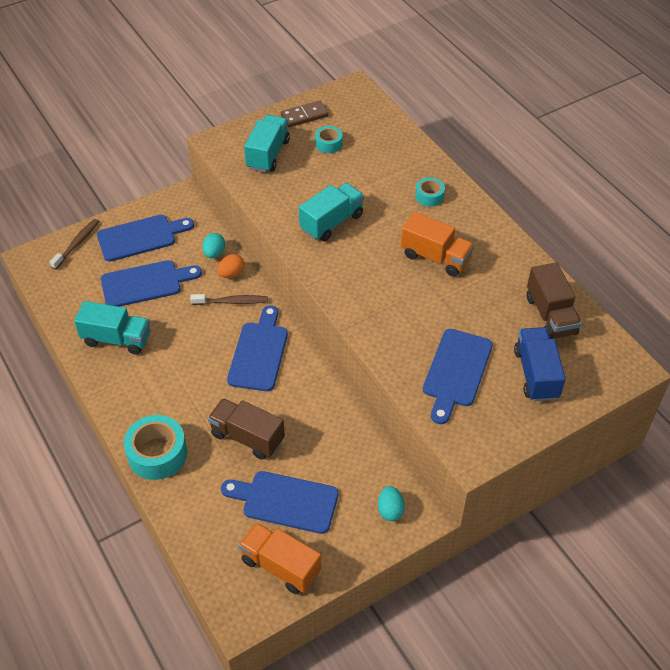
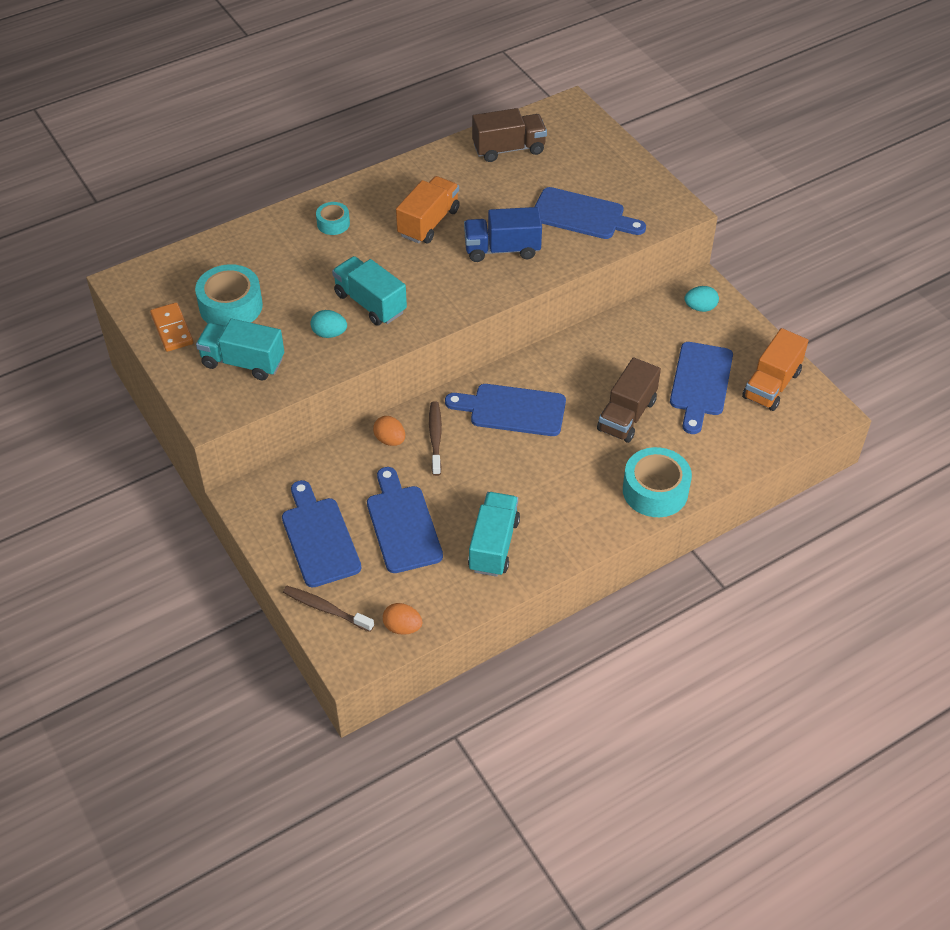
camera: 90 degrees left, 0 degrees up
turquoise egg [202,233,225,258] -> turquoise egg moved to [310,310,347,338]
brown domino [281,101,329,127] -> orange domino [150,302,194,352]
turquoise tape [315,126,342,153] -> turquoise tape [195,264,263,326], size x1.82
blue truck [514,327,566,401] -> blue truck moved to [464,207,542,262]
none -> orange egg [383,603,422,635]

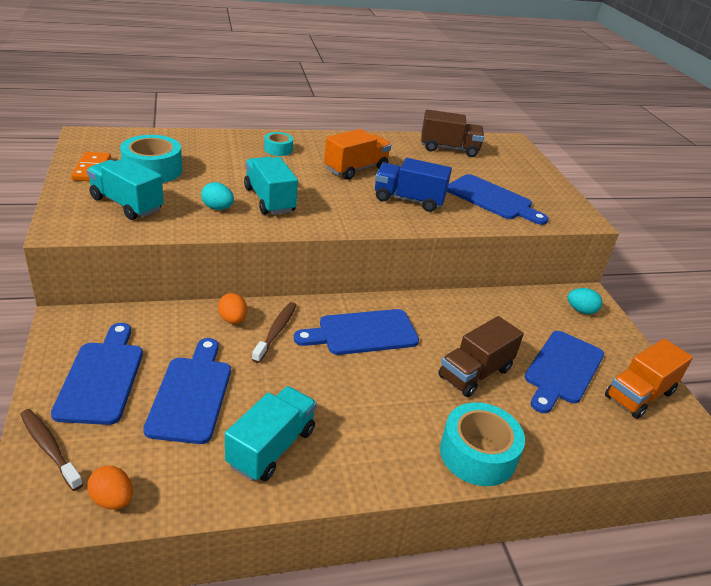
camera: 15 degrees right, 15 degrees down
blue cutting board [445,384,566,436] -> blue cutting board turned 45 degrees counterclockwise [294,309,419,355]

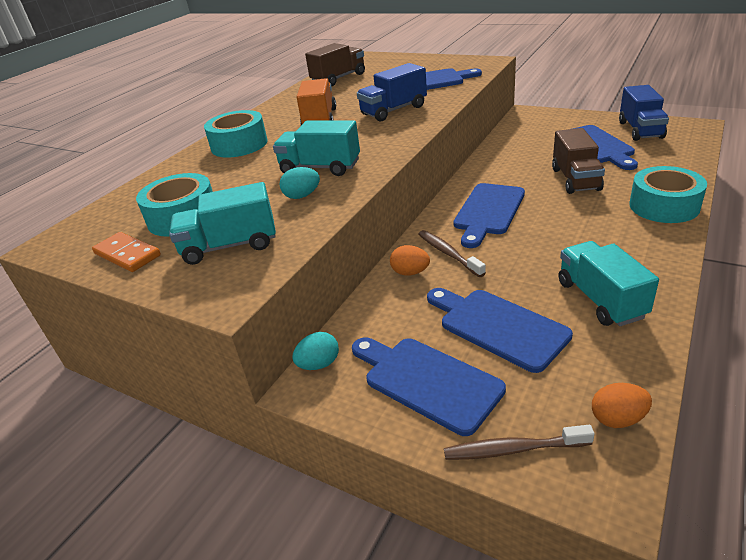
camera: 40 degrees left, 0 degrees up
turquoise tape [264,132,293,156] -> turquoise tape [204,110,267,157], size x1.82
turquoise egg [567,288,602,314] -> turquoise egg moved to [292,332,339,370]
orange truck [605,339,693,419] -> blue truck [619,85,669,141]

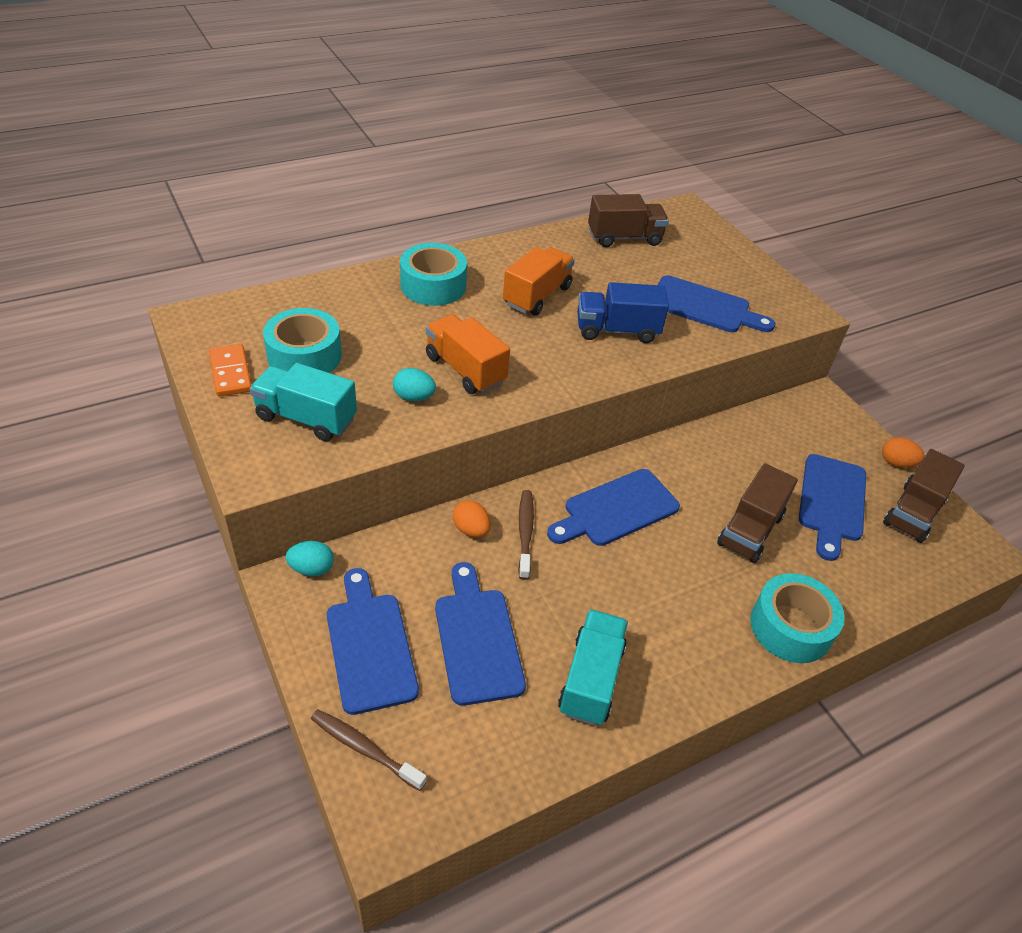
camera: 25 degrees right, 10 degrees up
turquoise truck [273,120,360,176] -> orange truck [426,314,510,394]
orange egg [592,383,652,428] -> orange egg moved to [882,437,925,468]
blue truck [619,85,669,141] -> brown truck [883,449,965,543]

